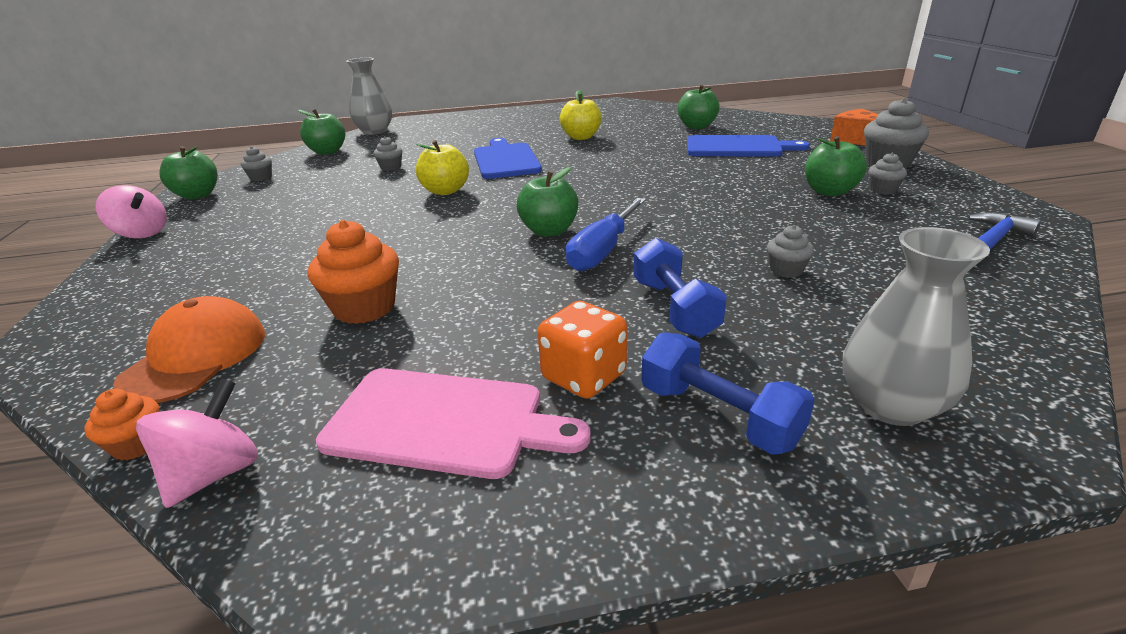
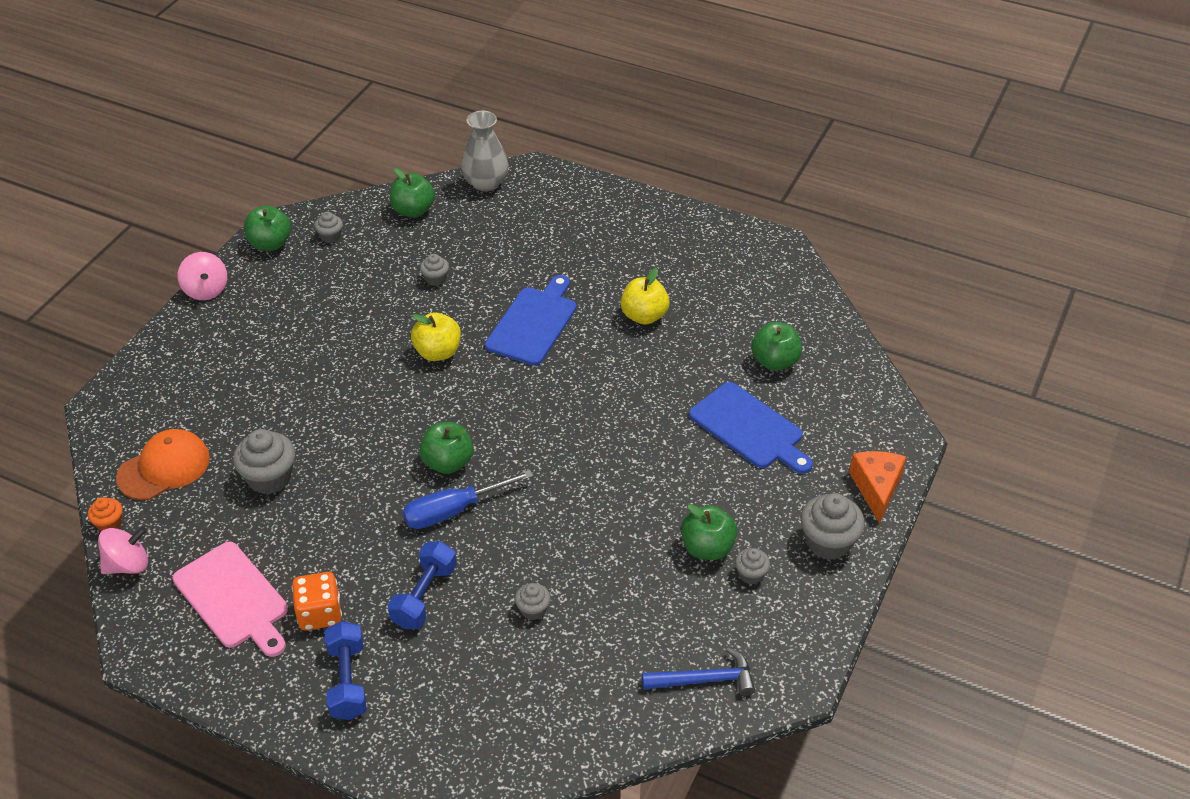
camera: 35 degrees right, 15 degrees up
orange cupcake [308,220,399,324] -> grey cupcake [233,429,295,494]
grey vase [843,227,990,426] -> none

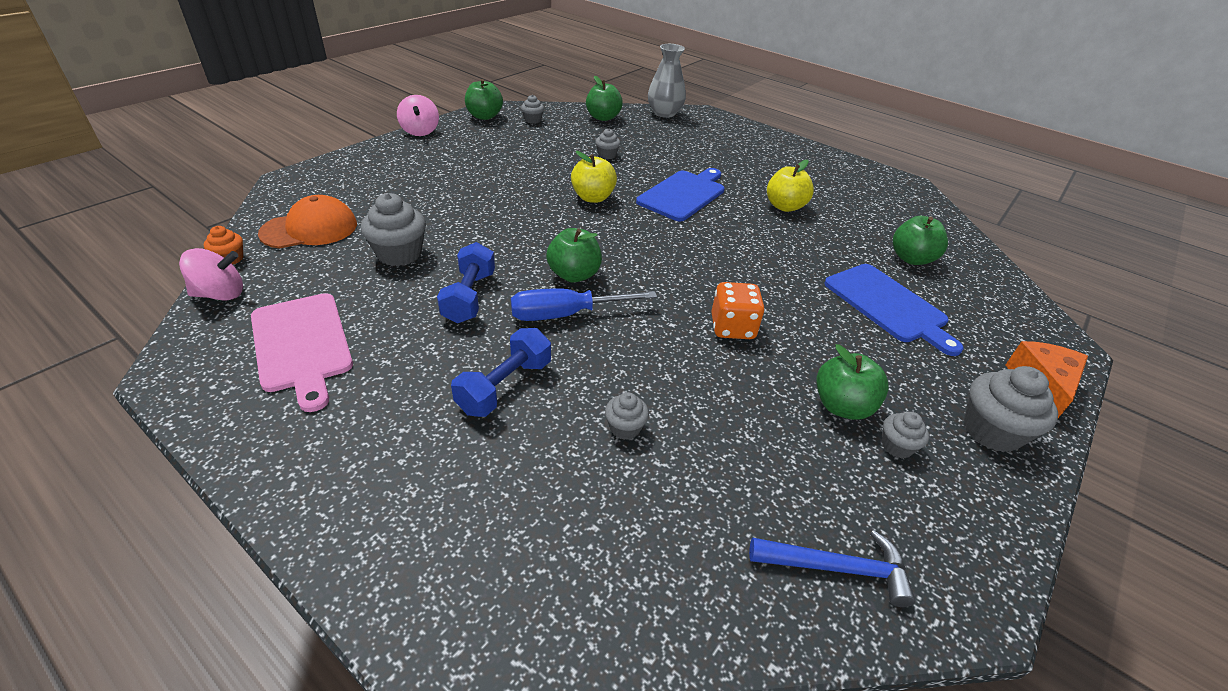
camera: 10 degrees right, 5 degrees down
orange dice [292,572,342,631] -> orange dice moved to [711,282,765,339]
blue dumbbell [325,621,366,720] -> blue dumbbell moved to [437,242,495,323]

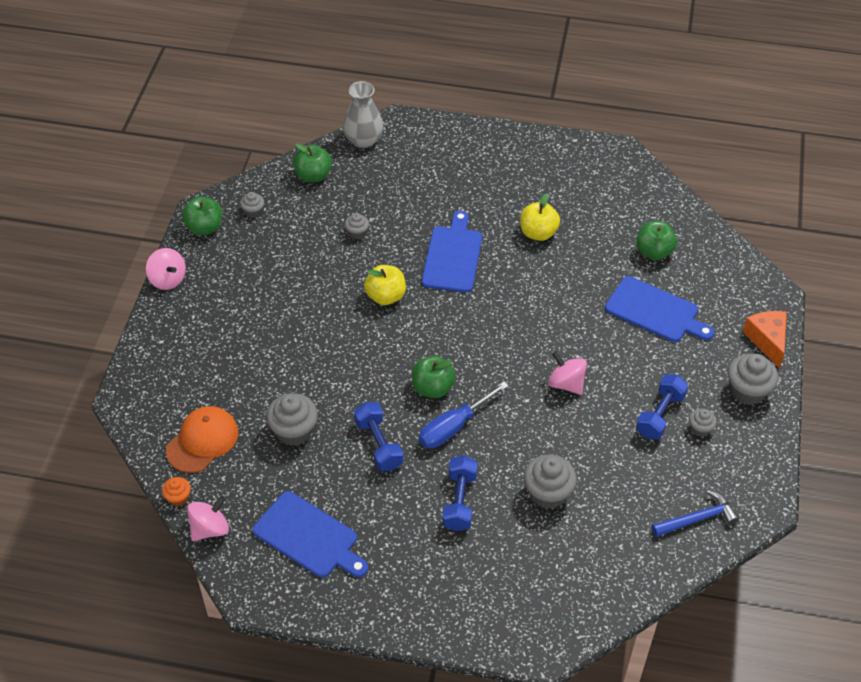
camera: 25 degrees left, 10 degrees up
pink cutting board [251,293,353,412] -> blue cutting board [253,491,368,578]
grey cupcake [605,392,649,440] -> grey cupcake [524,455,577,509], size x1.85
orange dice [711,282,765,339] -> pink spinning top [548,351,587,395]
green apple [816,344,889,420] -> blue dumbbell [636,374,689,440]

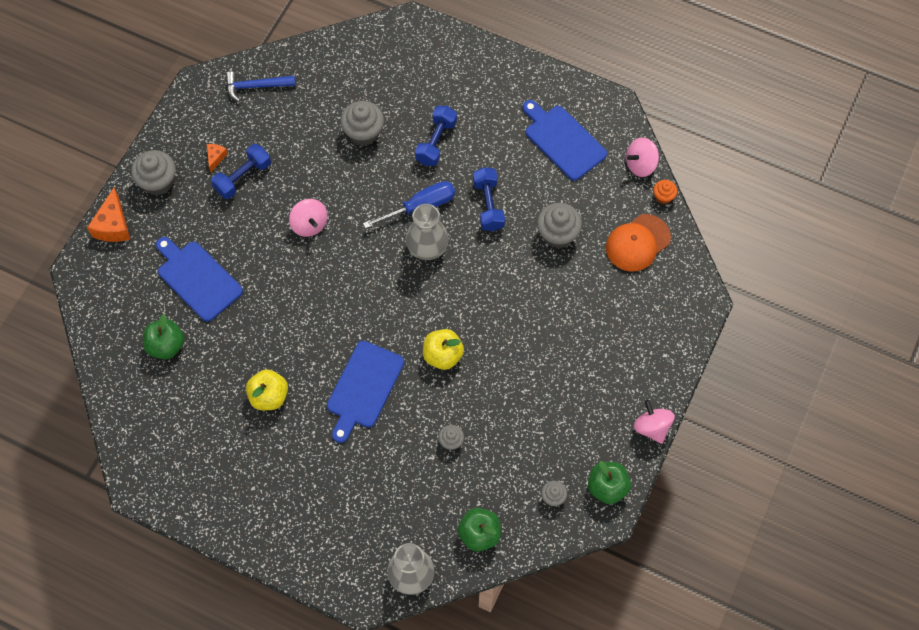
camera: 165 degrees left, 15 degrees up
green apple [412,356,456,398] -> grey vase [406,204,449,260]
grey cupcake [689,409,717,437] -> orange cheese [207,144,228,172]

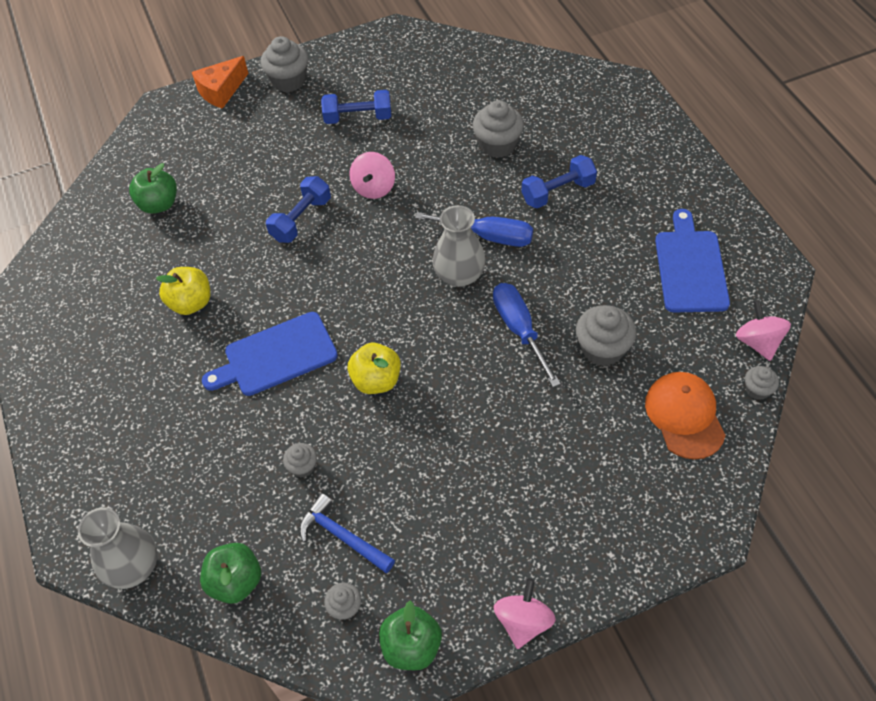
camera: 45 degrees right, 10 degrees down
blue cutting board [156,237,243,322] -> none
orange cheese [207,144,228,172] -> none
blue hammer [226,71,295,102] -> blue hammer moved to [299,493,395,573]
blue dumbbell [473,167,505,231] -> blue dumbbell moved to [266,176,331,243]
orange cap [606,214,671,271] -> orange cap turned 75 degrees clockwise [645,372,725,460]
pink spinning top [626,137,659,177] -> pink spinning top turned 60 degrees clockwise [736,300,791,361]
orange cupcake [653,180,677,204] -> grey cupcake [745,366,779,400]
none -> blue screwdriver [493,283,561,387]

